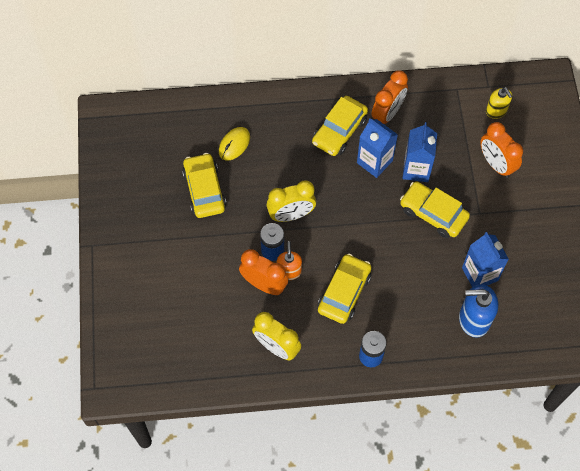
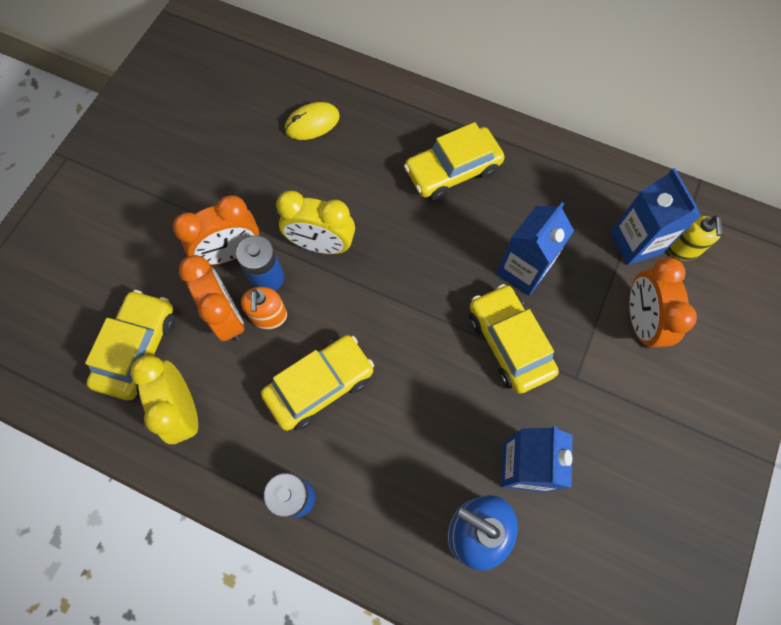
camera: 30 degrees right, 5 degrees up
yellow car [182,153,227,218] -> yellow car moved to [85,290,176,400]
orange soap dispenser [277,241,302,280] -> orange soap dispenser turned 150 degrees clockwise [241,287,287,329]
blue carton [357,118,398,178] -> blue carton moved to [610,168,701,265]
orange clock [371,71,408,124] -> orange clock moved to [173,195,259,265]

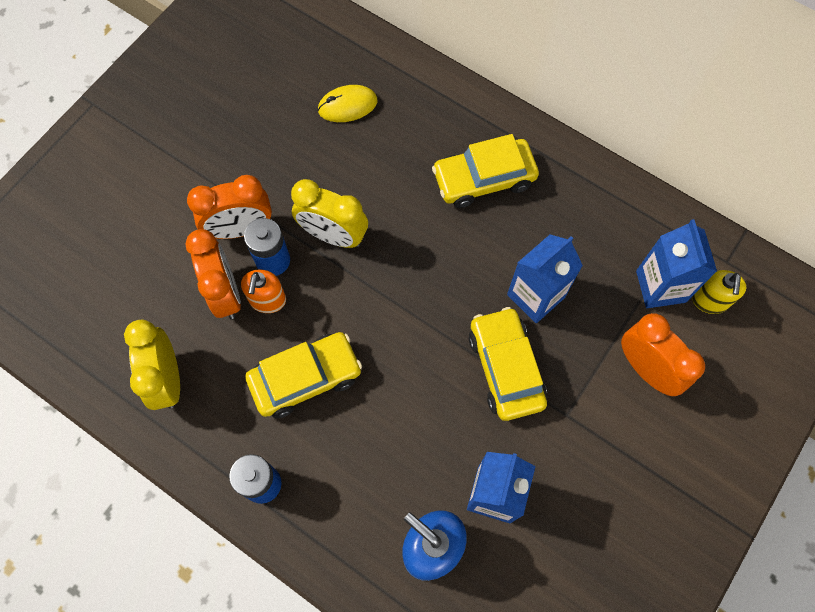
camera: 10 degrees right, 0 degrees up
yellow car [85,290,176,400] -> none
orange clock [630,258,697,349] -> orange clock turned 135 degrees clockwise [621,313,705,396]

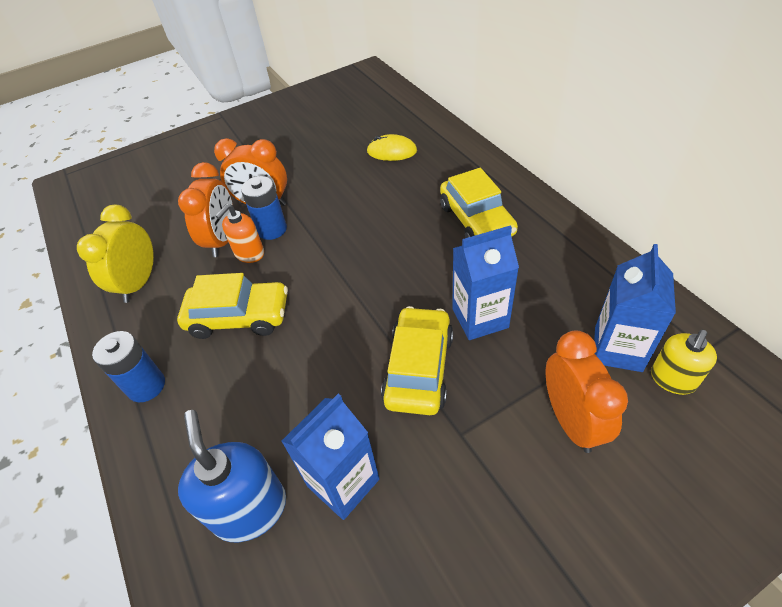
camera: 30 degrees right, 20 degrees down
yellow clock [291,179,368,248] -> none
yellow car [432,134,539,208] -> yellow car turned 120 degrees counterclockwise [440,168,518,238]

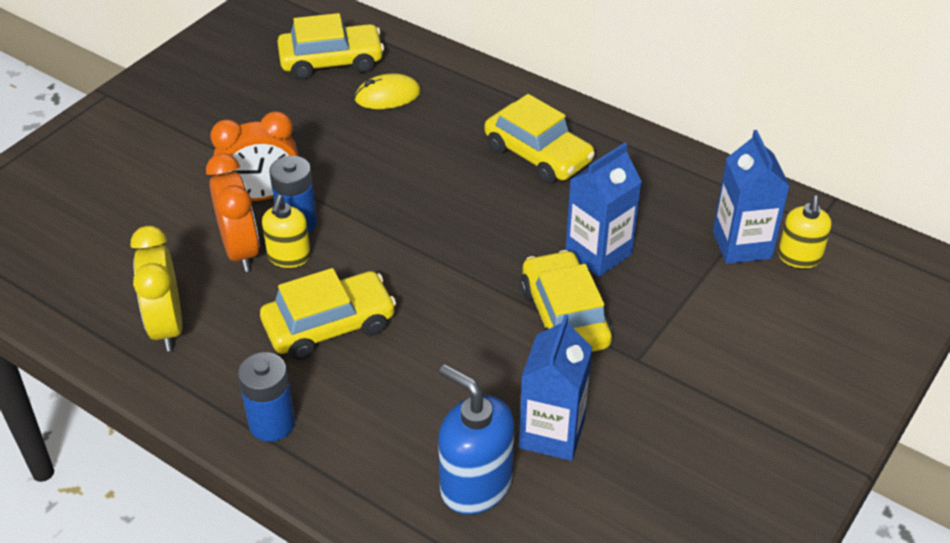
camera: 30 degrees left, 5 degrees down
orange soap dispenser [216,204,264,263] -> yellow soap dispenser [262,195,311,268]
orange clock [546,330,628,453] -> none
none -> yellow car [277,13,384,80]

